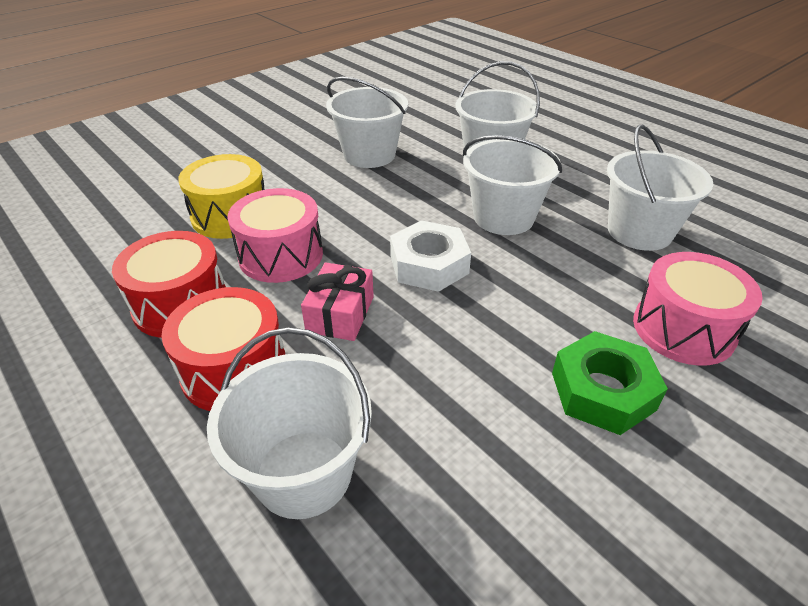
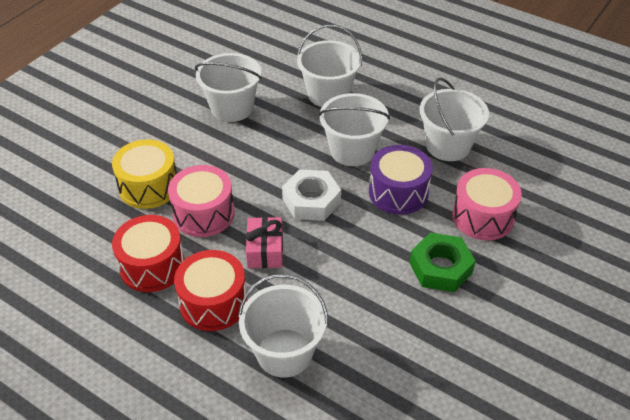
camera: 15 degrees left, 5 degrees up
none -> purple drum [369,145,433,215]

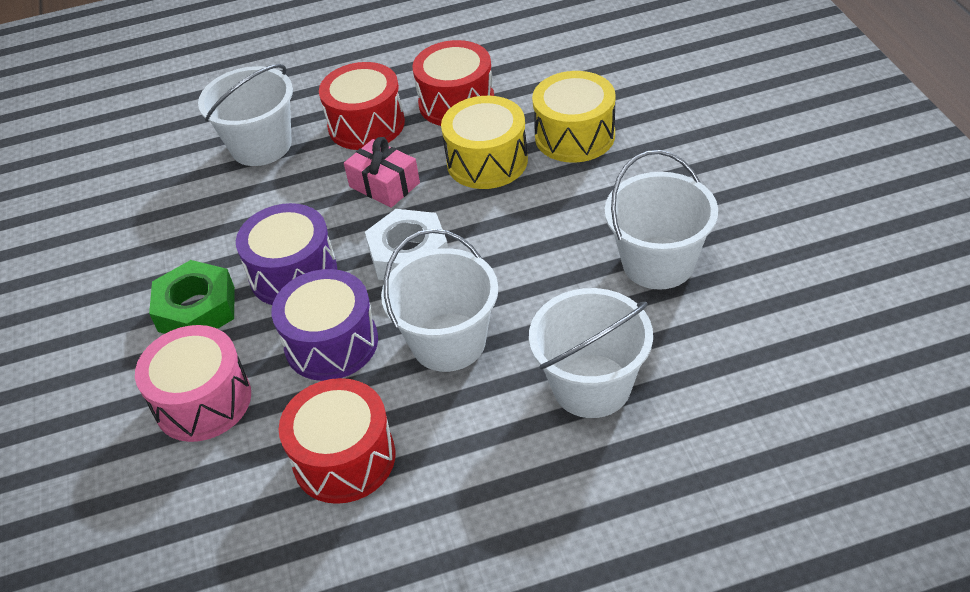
camera: 135 degrees right, 0 degrees up
pink drum [168,165,235,237] -> yellow drum [441,96,528,189]
white bucket [420,78,489,161] -> red drum [279,378,396,504]
none -> purple drum [236,203,337,305]

